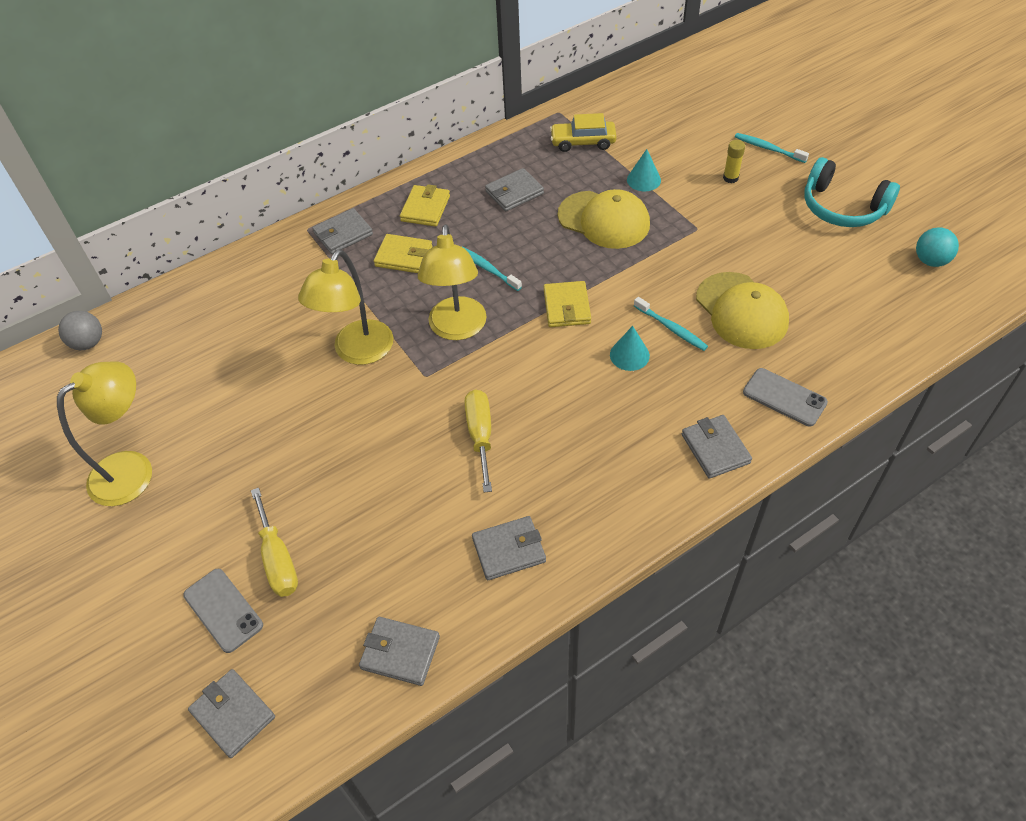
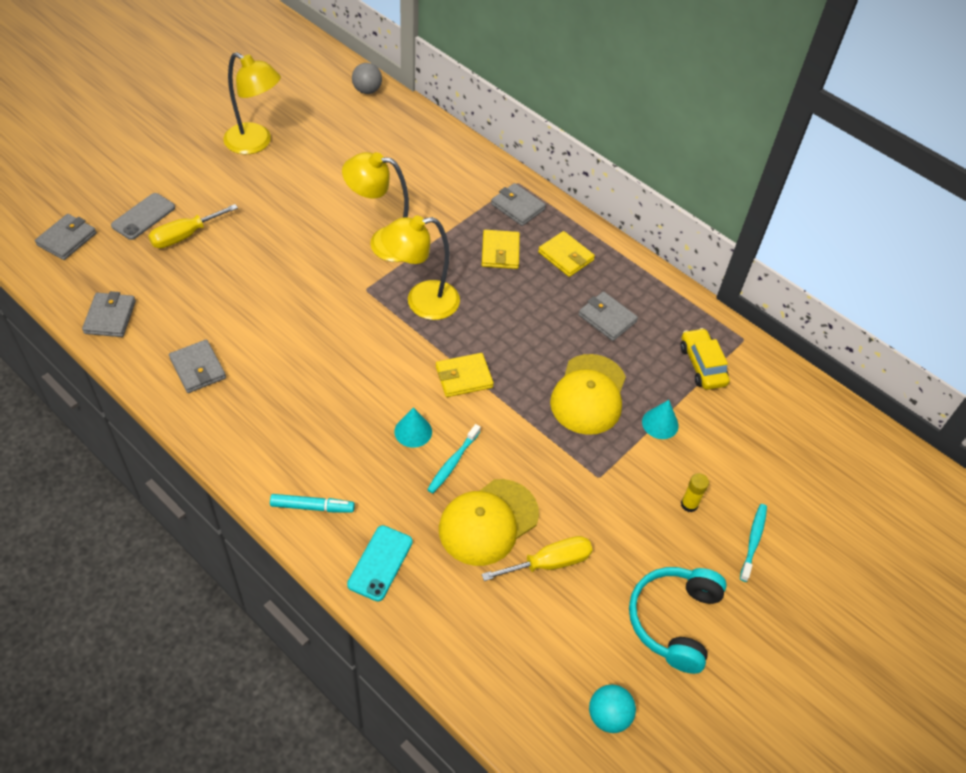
camera: 70 degrees right, 0 degrees up
yellow wallet [400,184,450,227] -> yellow wallet turned 45 degrees clockwise [538,231,595,277]
turquoise toothbrush [463,247,522,291] -> none
yellow screwdriver [464,389,492,493] -> yellow screwdriver moved to [481,536,593,581]
grey wallet [682,415,752,479] -> turquoise marker [270,494,355,513]
grey phone [743,368,828,427] -> turquoise phone [347,525,413,602]

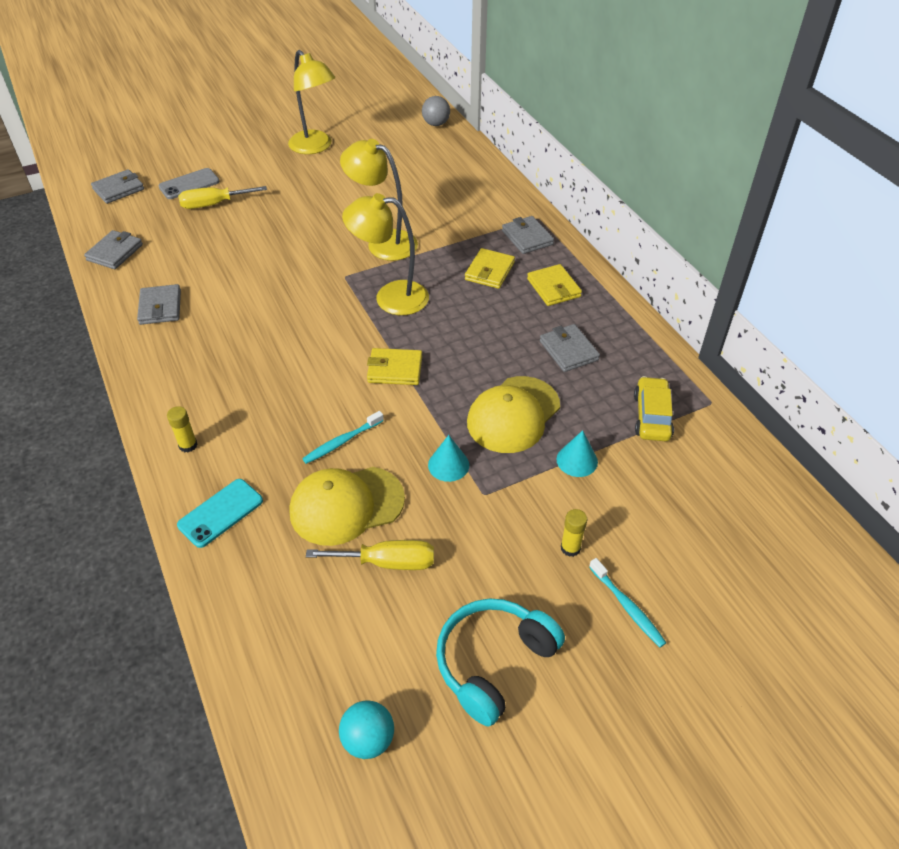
camera: 25 degrees right, 5 degrees down
turquoise marker [270,494,355,513] -> yellow glue stick [167,406,198,453]
turquoise cone [394,407,432,448] -> turquoise cone moved to [428,435,469,482]
turquoise toothbrush [740,504,767,582] -> turquoise toothbrush turned 105 degrees clockwise [589,558,666,647]

